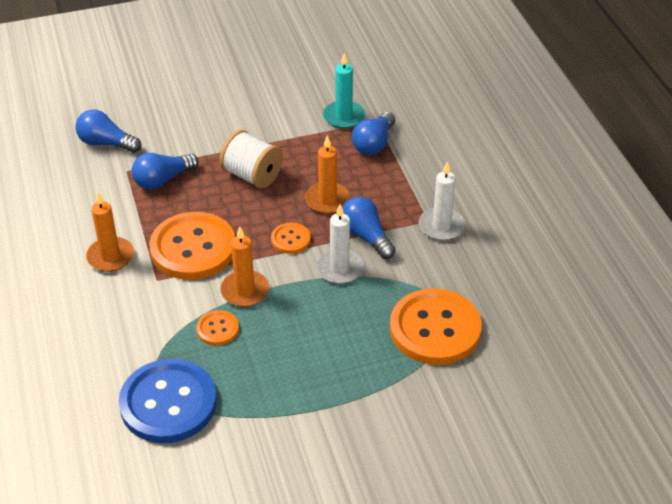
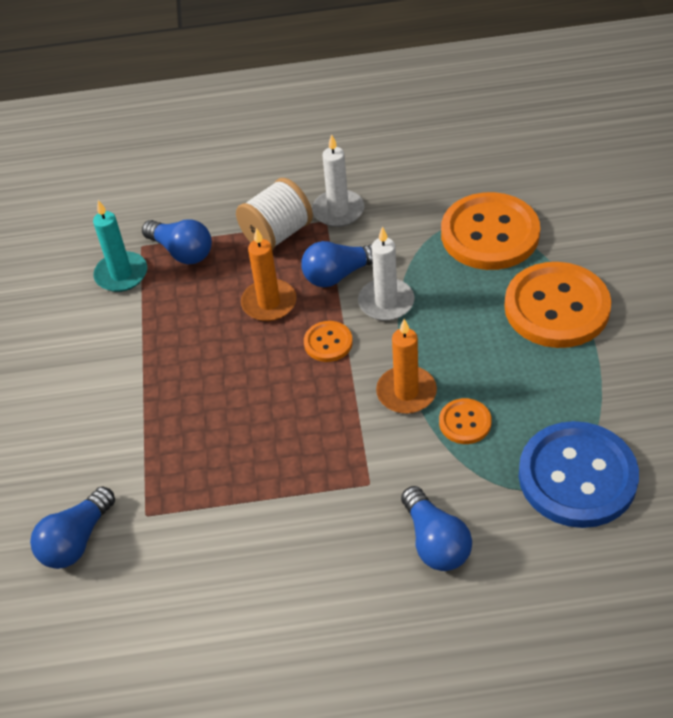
camera: 75 degrees left, 5 degrees up
orange candle [86,192,134,272] -> none
blue light bulb [132,153,199,190] -> blue light bulb moved to [401,486,472,571]
orange button [149,212,235,280] -> orange button moved to [504,262,611,348]
white spool [219,130,283,189] -> white spool moved to [236,178,313,250]

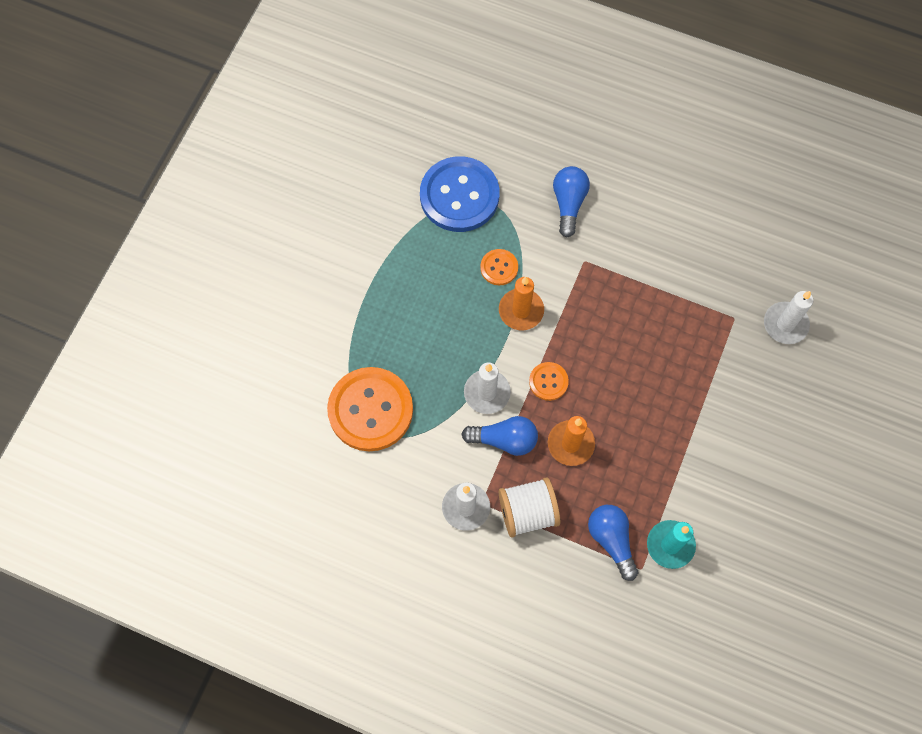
camera: 155 degrees left, 20 degrees up
blue light bulb [30,487,115,569] -> white candle [764,291,813,344]
orange button [504,262,611,348] -> none

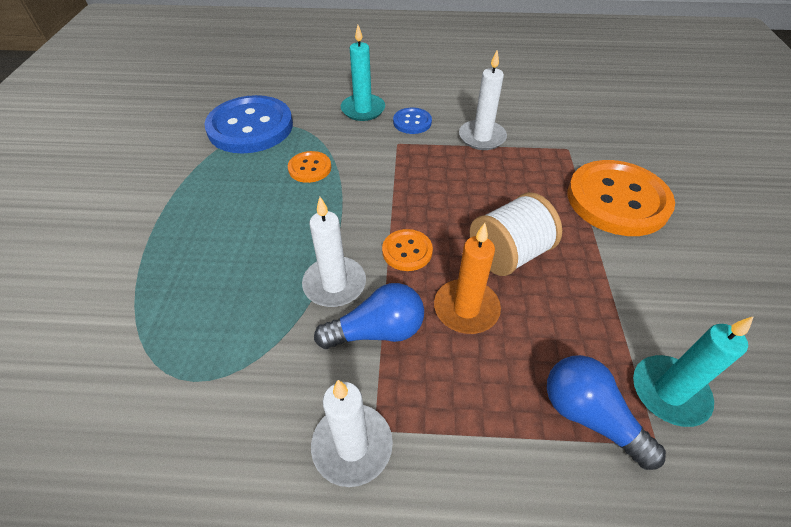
camera: 20 degrees left, 20 degrees down
orange button [327,367,413,451] -> orange button moved to [567,160,675,236]
orange candle [499,277,544,330] -> none
white spool [499,477,560,537] -> white spool moved to [470,192,562,276]
blue light bulb [553,166,590,238] -> turquoise candle [341,25,385,121]
white candle [764,291,813,344] -> white candle moved to [459,50,507,150]
none -> blue button [393,108,432,134]

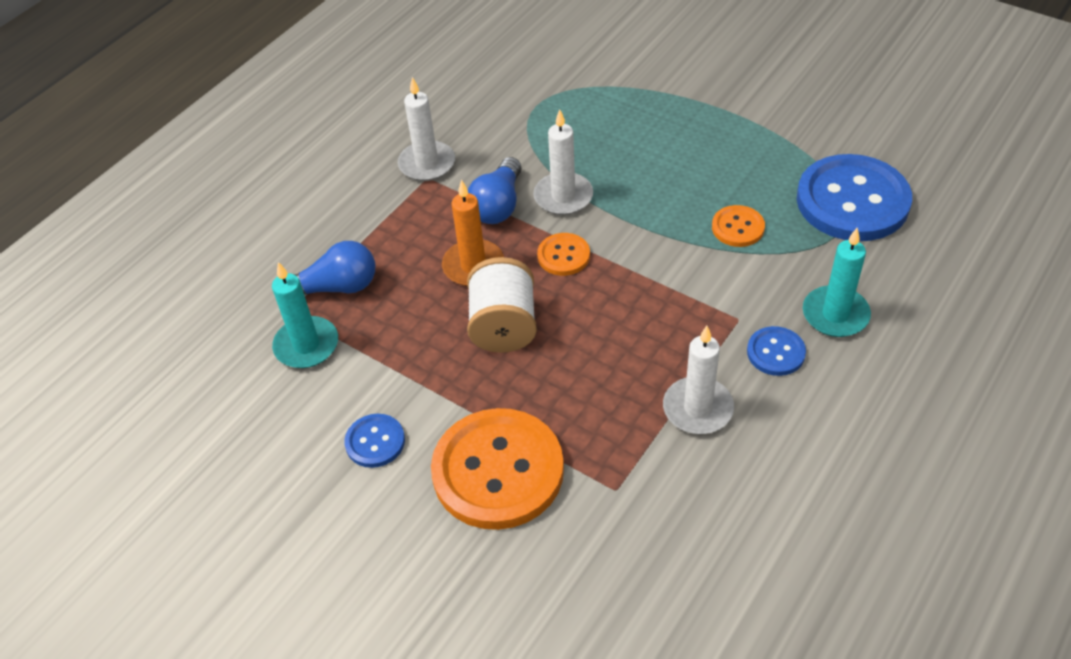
camera: 125 degrees right, 0 degrees up
none -> blue button [344,414,405,468]

